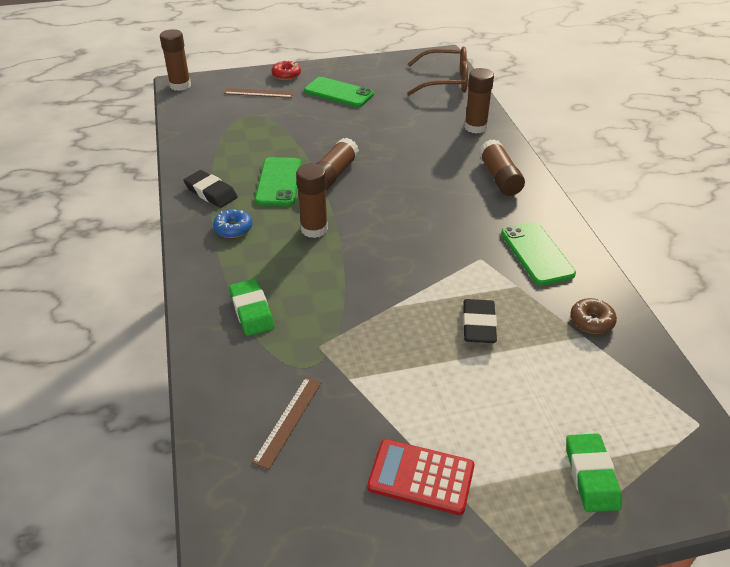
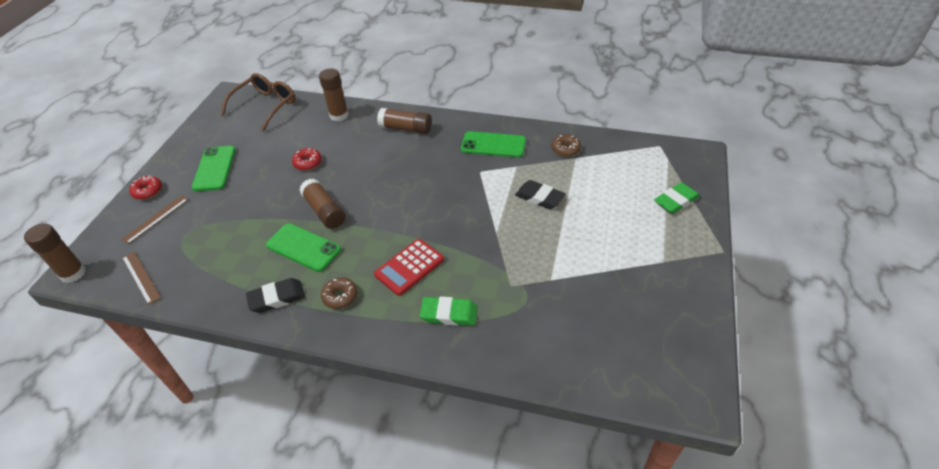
camera: 60 degrees left, 5 degrees up
blue donut [213,209,252,238] -> brown donut [321,277,358,309]
brown ruler [252,377,322,470] -> brown ruler moved to [122,252,161,305]
brown glue stick [296,163,328,238] -> none
green phone [304,77,374,107] -> green phone turned 60 degrees counterclockwise [191,146,236,191]
red calculator [367,439,474,515] -> red calculator moved to [374,239,444,296]
green eraser [566,433,622,512] -> green eraser turned 60 degrees counterclockwise [654,182,700,214]
none -> red donut [292,148,322,171]

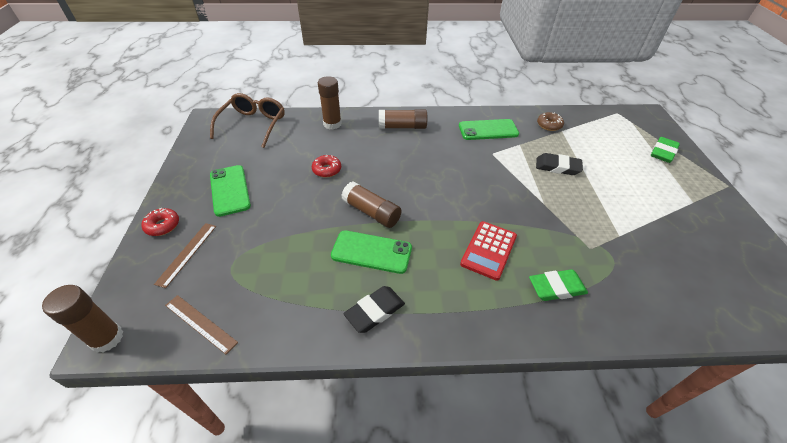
camera: 20 degrees left, 0 degrees up
brown donut [321,277,358,309] -> none

